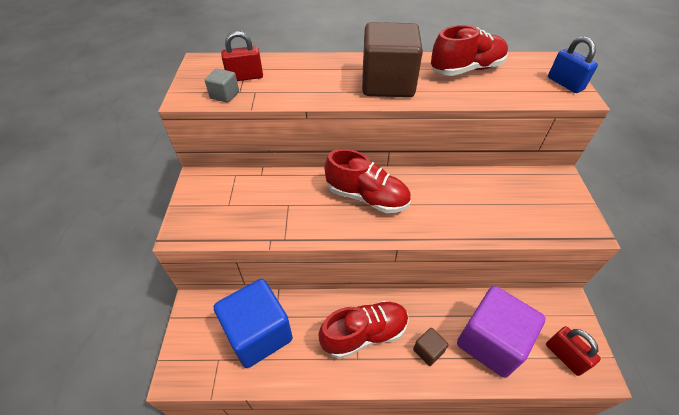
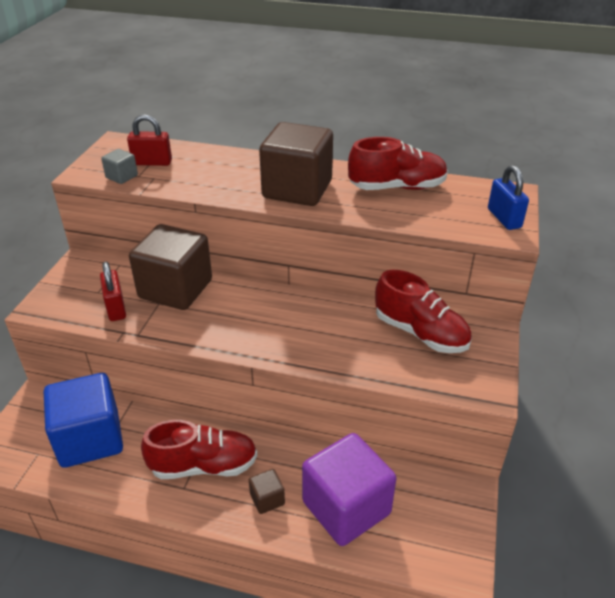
camera: 15 degrees right, 10 degrees down
red shoe [325,149,411,213] -> red shoe moved to [375,270,472,353]
red padlock [546,326,601,376] -> red padlock moved to [100,262,126,321]
none -> brown cube [129,224,212,310]

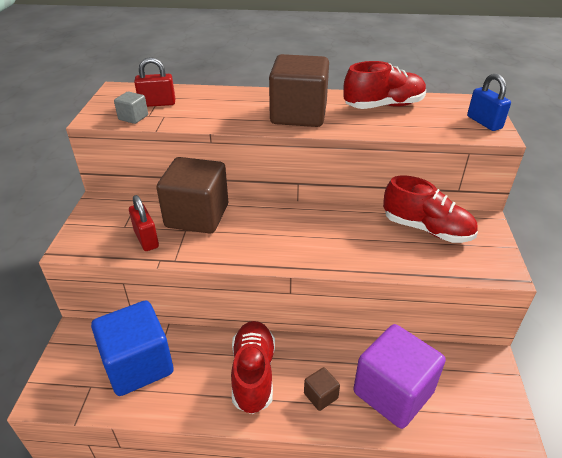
camera: 10 degrees left, 0 degrees up
red shoe [141,420,257,479] -> red shoe turned 75 degrees counterclockwise [231,321,275,414]

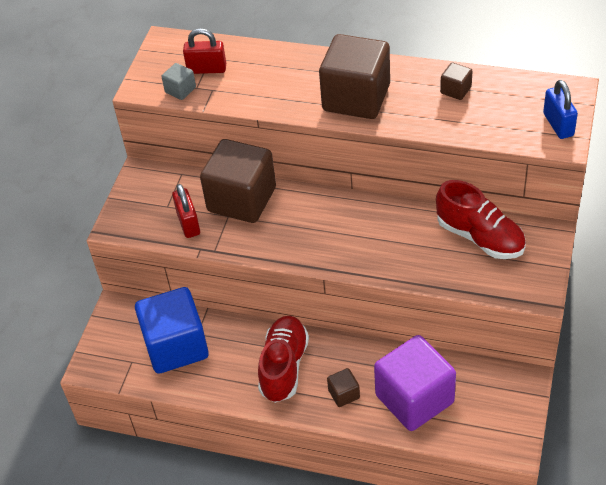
camera: 15 degrees right, 10 degrees up
red shoe [343,61,426,109] -> brown cube [440,62,473,100]

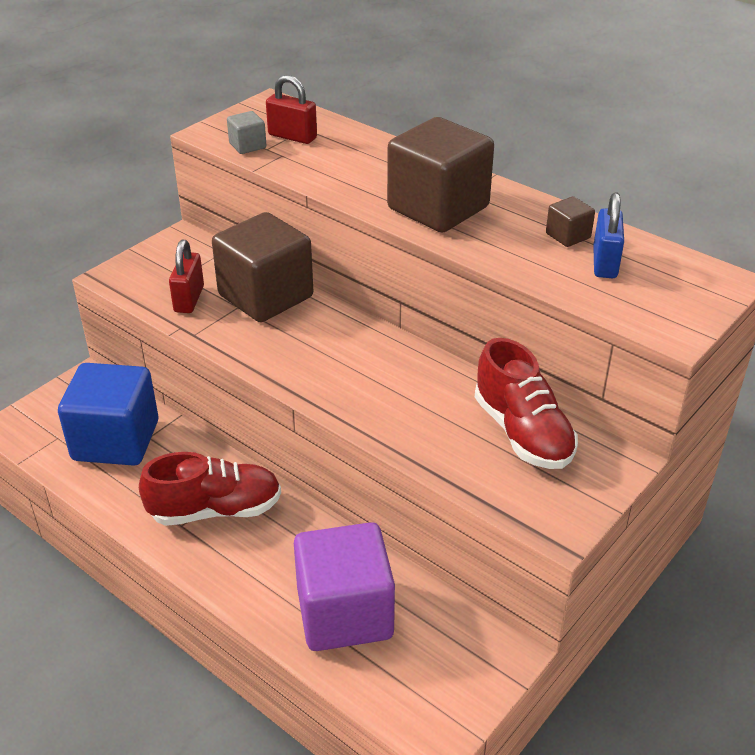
camera: 20 degrees right, 10 degrees down
red shoe [258,316,309,403] -> red shoe turned 45 degrees clockwise [139,452,281,526]
brown cube [327,368,360,407] -> none
blue padlock [543,80,578,139] -> blue padlock moved to [593,192,624,278]

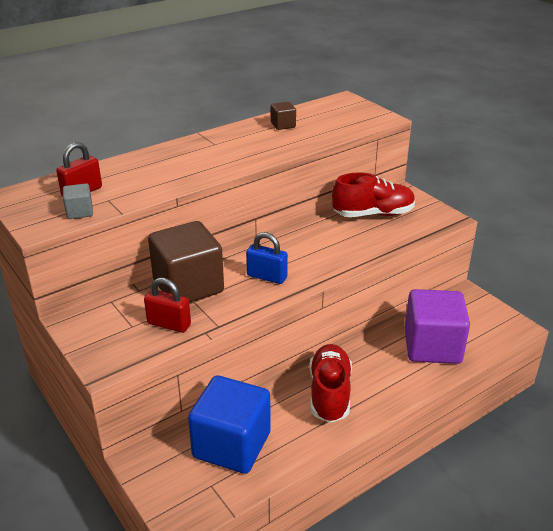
camera: 75 degrees left, 5 degrees down
brown cube [387,117,494,233] -> none
blue padlock [593,192,624,278] -> blue padlock moved to [246,232,288,284]

